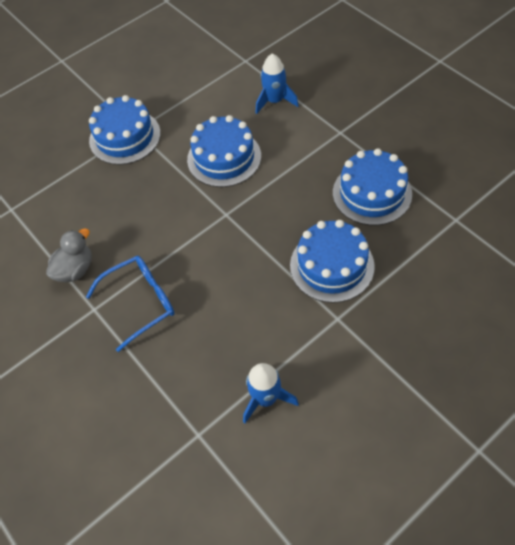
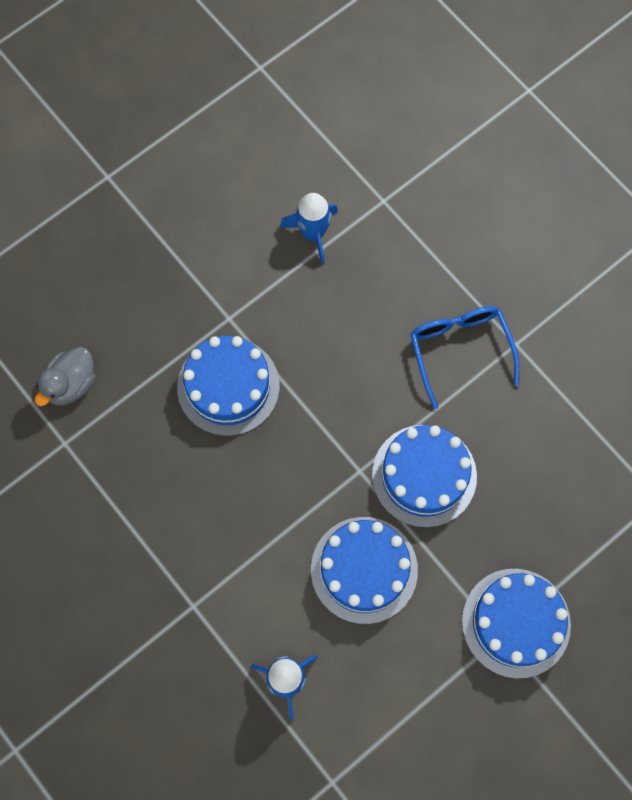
camera: 175 degrees right, 15 degrees up
grey duck [46,228,92,282] -> grey duck moved to [35,347,96,406]
blue glasses [86,256,175,352] -> blue glasses turned 105 degrees clockwise [410,306,519,409]
blue cake [333,148,412,226] -> blue cake moved to [372,425,477,528]

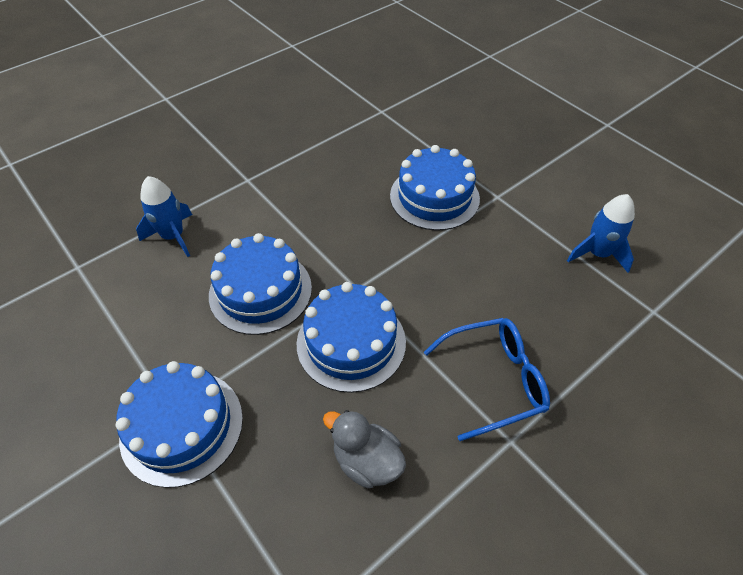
camera: 90 degrees right, 20 degrees down
grey duck [35,347,96,406] -> grey duck moved to [323,410,406,488]

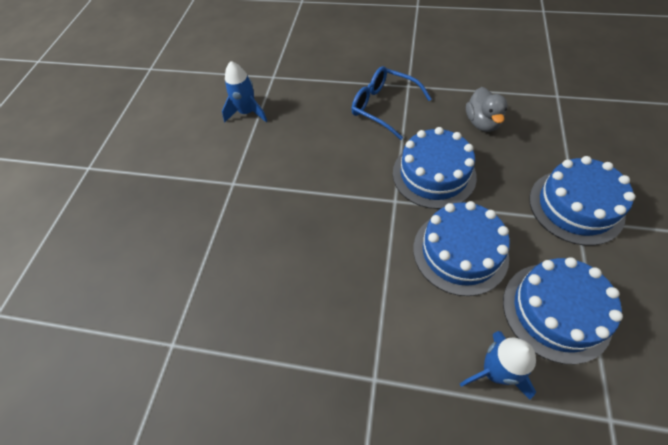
camera: 125 degrees left, 5 degrees up
blue cake [390,145,480,231] -> blue cake moved to [503,257,623,364]

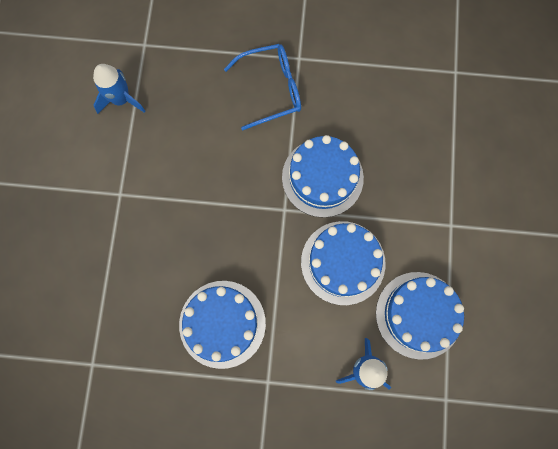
camera: 10 degrees left, 20 degrees up
blue glasses [351,66,432,140] -> blue glasses turned 135 degrees clockwise [224,44,301,130]
grey duck [466,87,508,132] -> none
blue cake [529,156,635,246] -> blue cake moved to [179,281,266,369]

